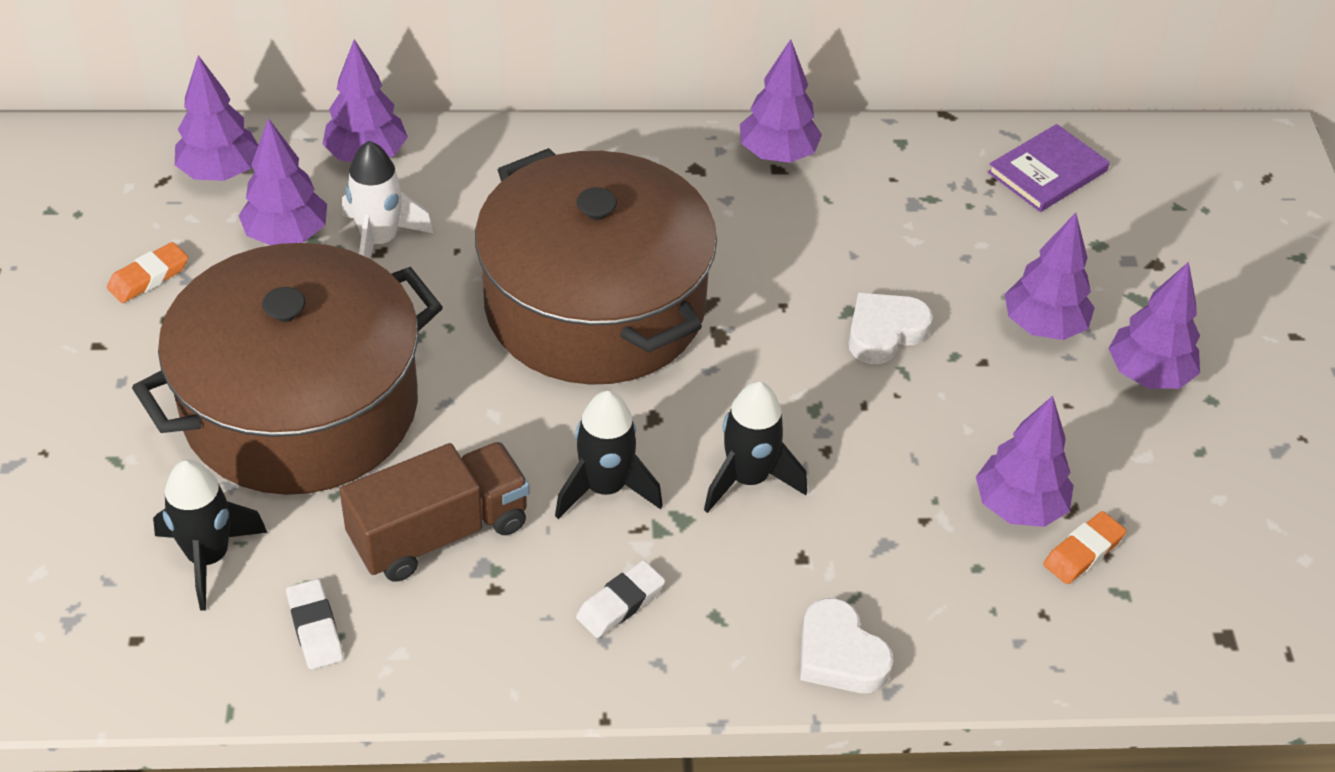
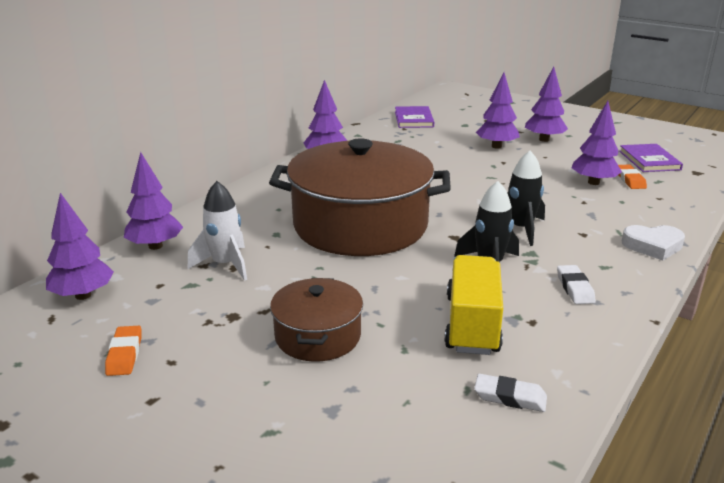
camera: 50 degrees left, 20 degrees down
brown pot [132,243,443,495] -> brown pot [270,278,363,362], size x0.50
black rocket [153,460,268,611] -> none
purple tree [239,118,327,245] -> none
brown truck [339,442,530,582] -> yellow truck [444,255,503,355]
white heart [848,293,933,364] -> none
none -> purple book [619,144,683,172]

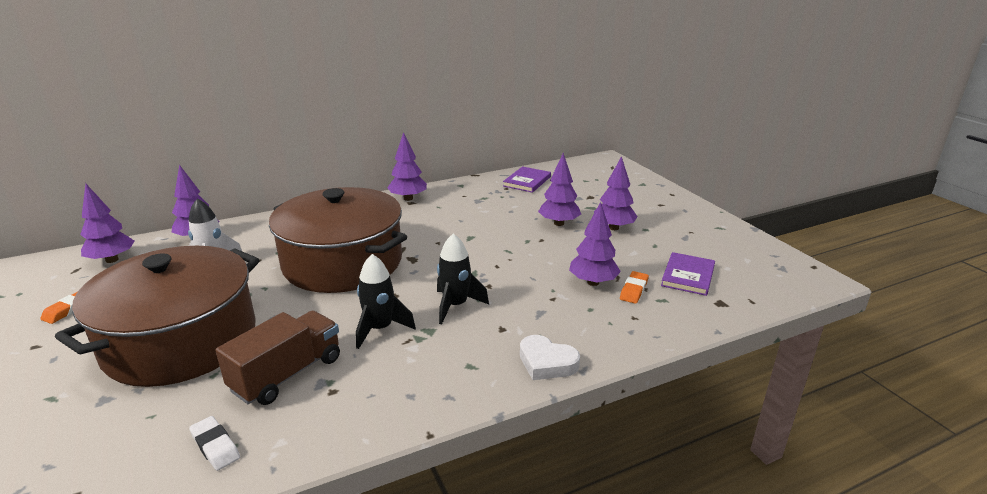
camera: 30 degrees right, 0 degrees up
brown pot [270,278,363,362] -> brown pot [55,246,260,387], size x2.02
yellow truck [444,255,503,355] -> brown truck [215,310,340,405]
white eraser [557,265,596,304] -> none

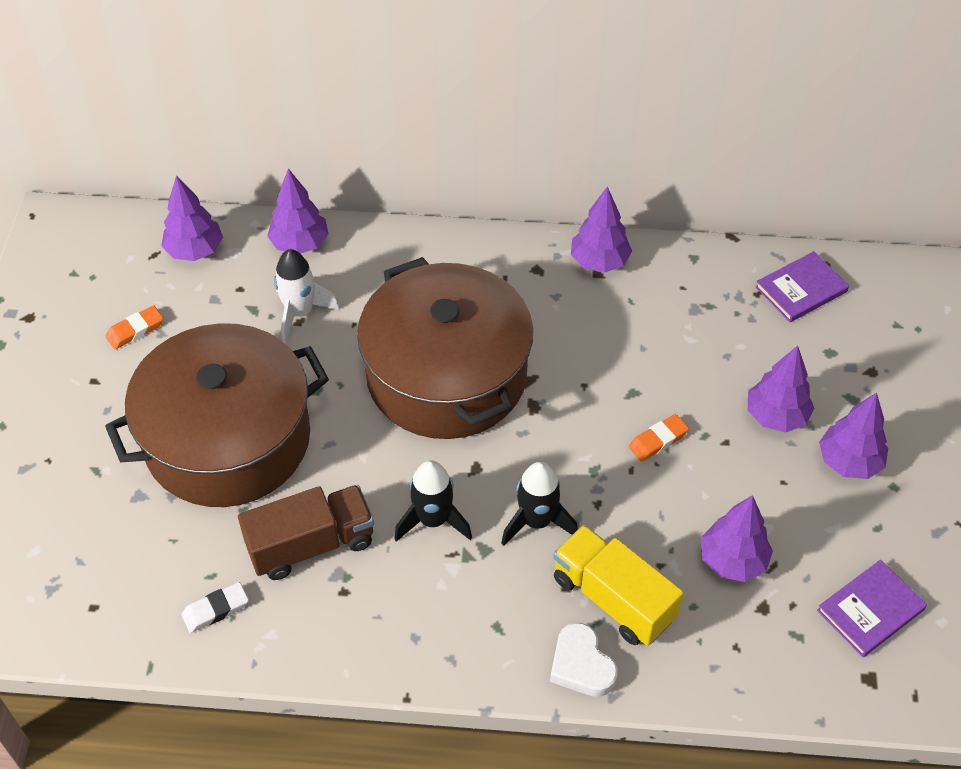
camera: 30 degrees right, 25 degrees up
white eraser [189,416,240,471] -> white eraser turned 75 degrees clockwise [181,582,249,633]
orange eraser [620,271,649,304] -> orange eraser moved to [629,414,689,462]
none -> yellow truck [553,525,684,646]

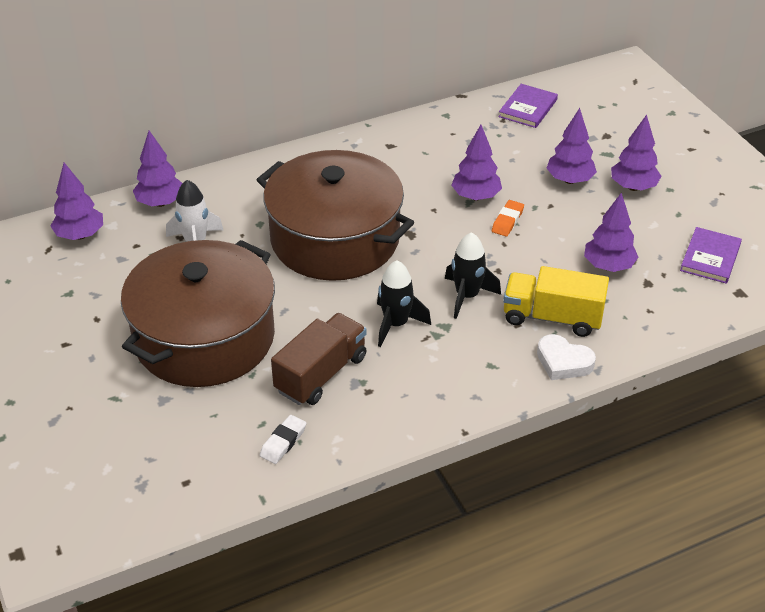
camera: 30 degrees left, 10 degrees down
orange eraser [106,305,163,349] -> none
purple tree [571,186,632,273] -> purple tree moved to [452,125,502,201]

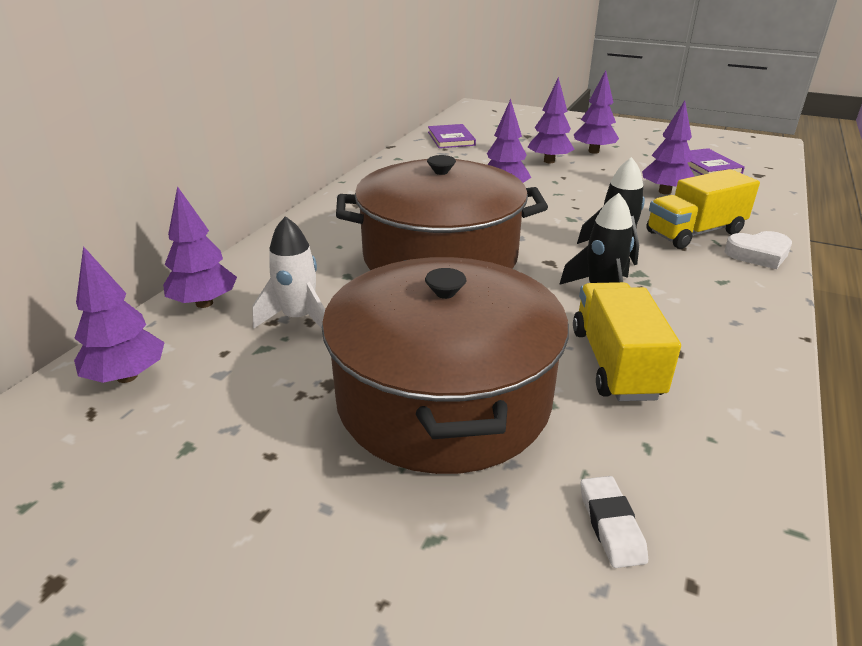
camera: 40 degrees left, 10 degrees down
white eraser [259,415,306,464] -> white eraser moved to [580,476,648,568]
brown truck [271,313,367,405] -> yellow truck [573,282,681,401]
orange eraser [492,200,524,236] -> none

